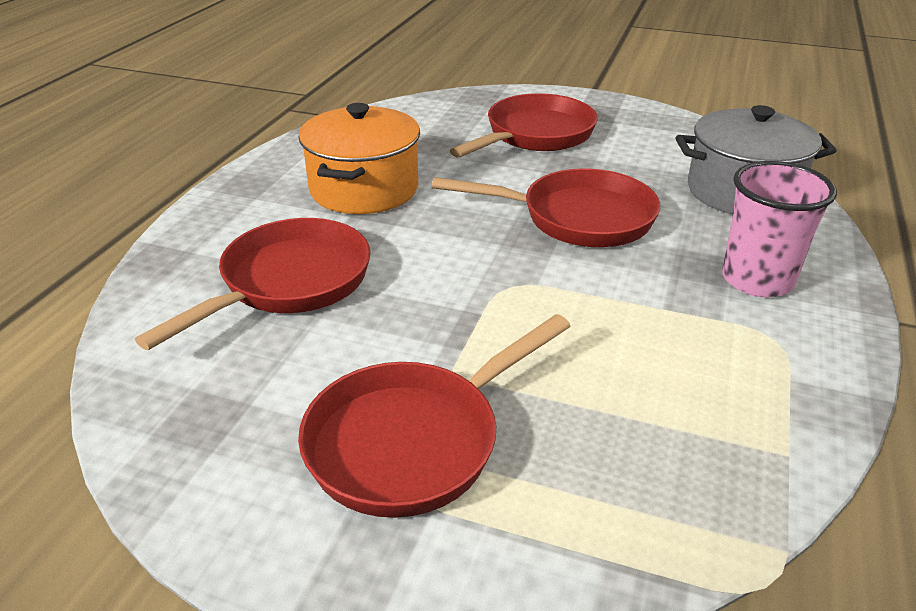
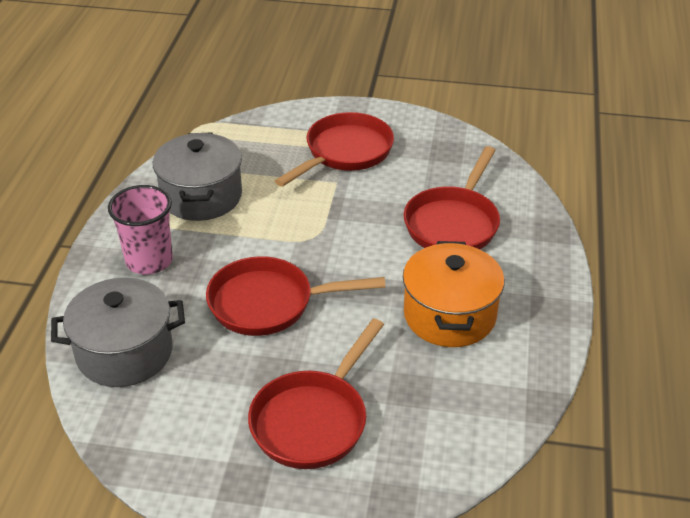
camera: 170 degrees right, 5 degrees up
none -> grey pot [153,132,242,221]

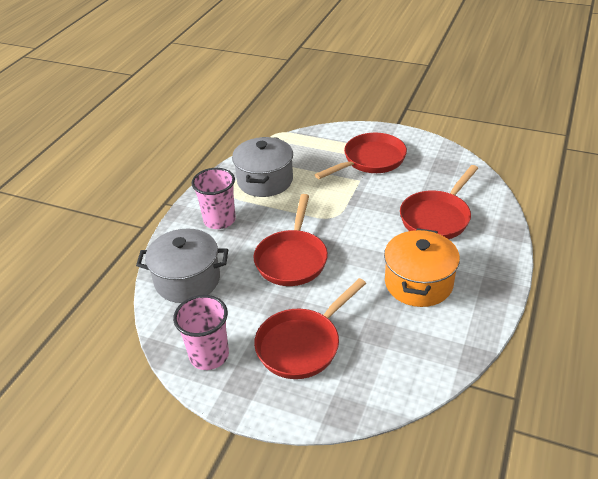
camera: 15 degrees right, 0 degrees up
red pan [206,256,386,336] -> red pan turned 90 degrees counterclockwise [253,194,328,286]
none -> pink cup [173,295,229,370]

